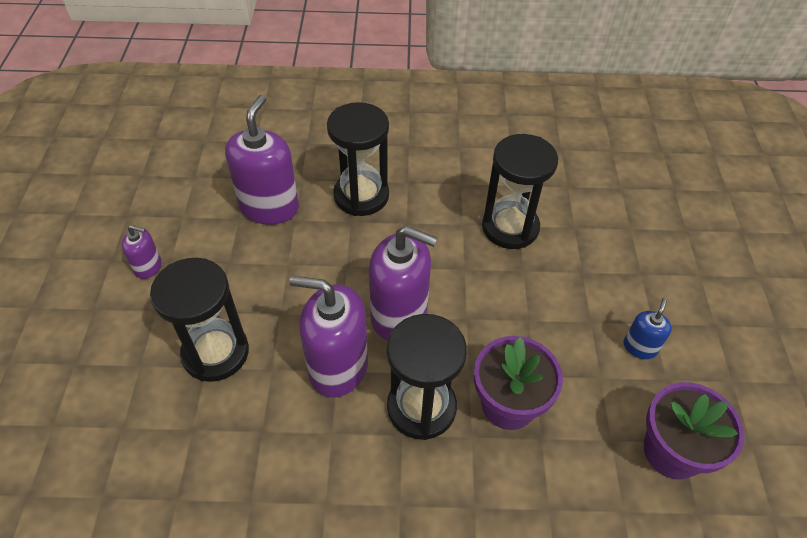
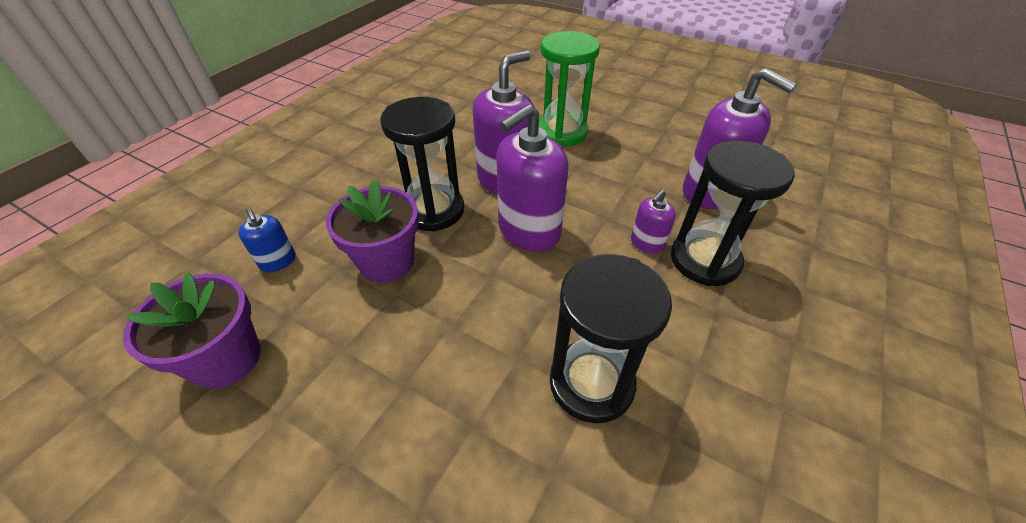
camera: 120 degrees right, 5 degrees down
purple soap dispenser [122,225,162,279] -> purple soap dispenser moved to [631,190,676,254]
black hourglass [150,258,249,382] -> green hourglass [539,31,600,146]
blue soap dispenser [623,298,672,359] -> blue soap dispenser moved to [238,208,296,272]

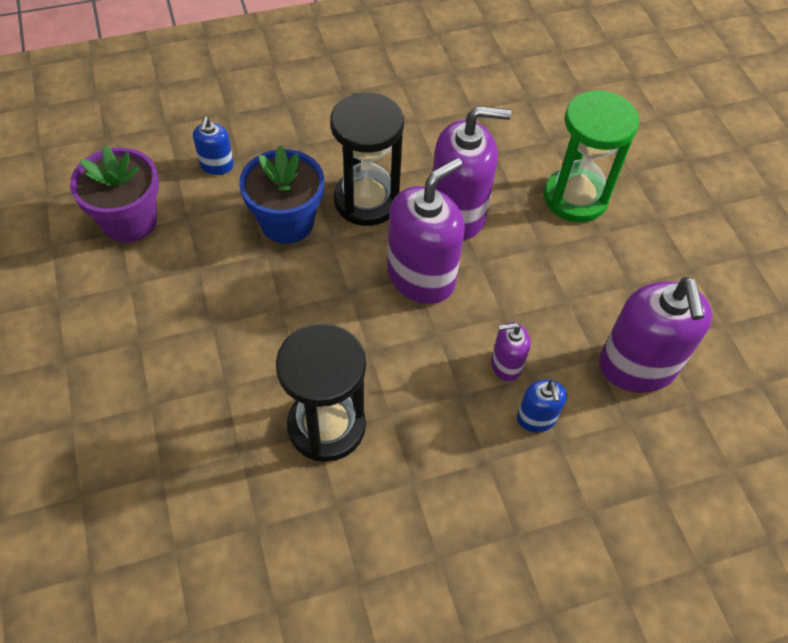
camera: 40 degrees right, 10 degrees up
purple flower pot [326,179,419,283] -> blue flower pot [239,145,324,244]
purple soap dispenser [496,104,569,252] -> purple soap dispenser turned 135 degrees clockwise [387,158,465,304]
black hourglass [671,140,795,286] -> blue soap dispenser [517,380,567,433]

